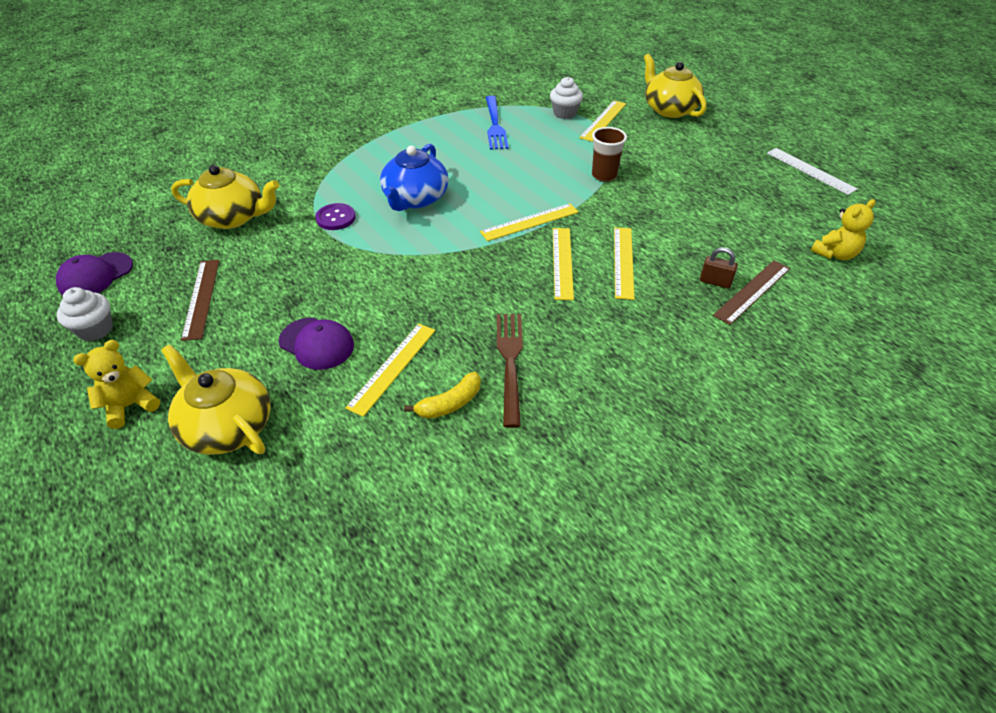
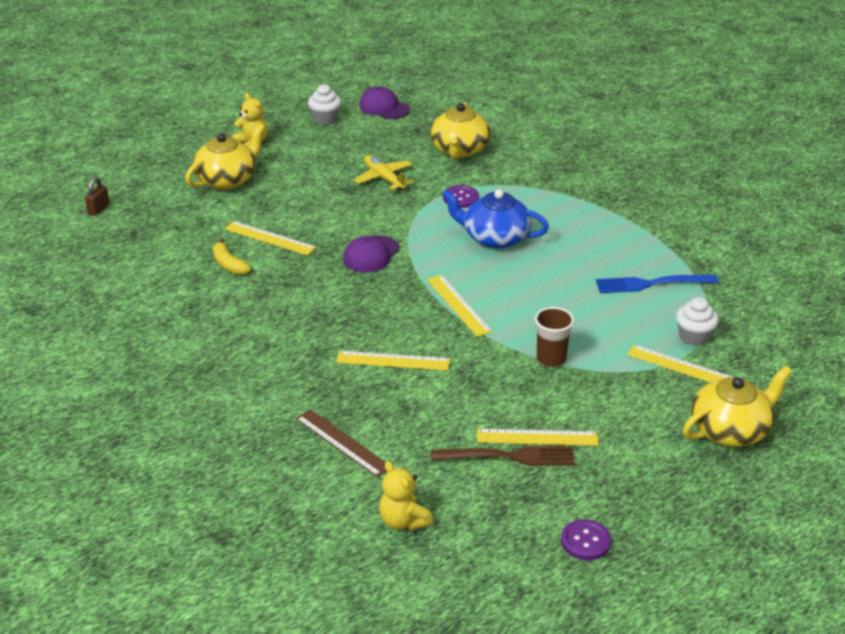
camera: 90 degrees right, 10 degrees down
brown ruler [181,260,219,341] -> none
purple cap [279,317,354,370] -> purple cap moved to [343,235,400,272]
brown fork [497,314,523,428] -> brown fork moved to [431,446,575,466]
yellow ruler [553,228,574,300] -> yellow ruler moved to [477,429,599,446]
brown padlock [700,247,738,288] -> brown padlock moved to [85,177,110,216]
white ruler [767,148,857,195] -> purple button [561,519,611,560]
none -> yellow plane [354,155,414,190]

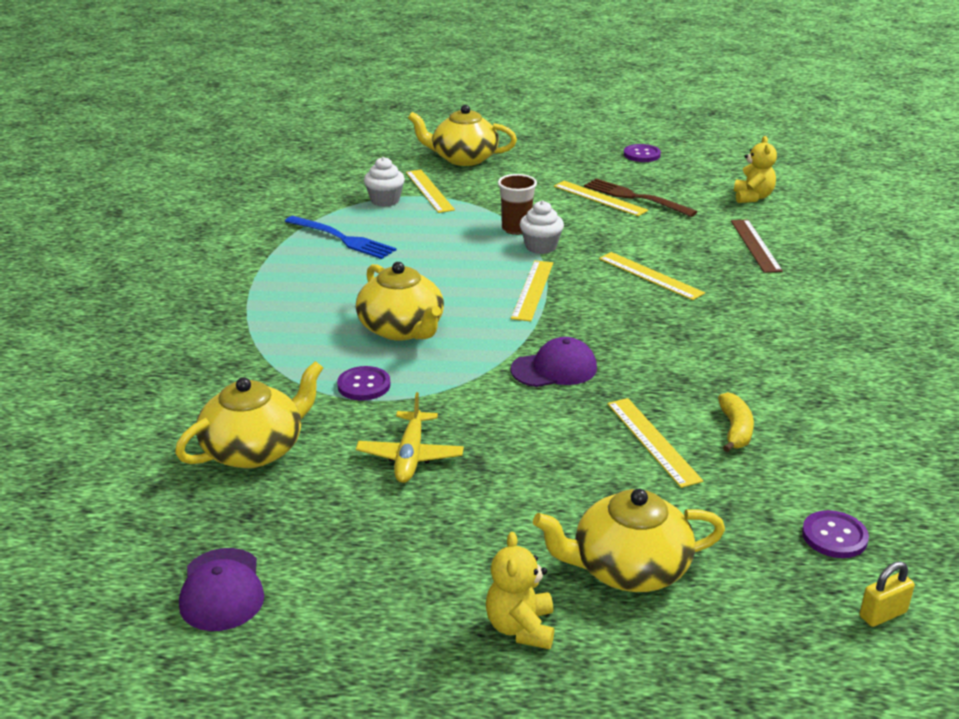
camera: 140 degrees left, 5 degrees down
brown padlock [85,177,110,216] -> yellow padlock [859,561,915,627]
white cupcake [308,84,341,125] -> white cupcake moved to [520,201,564,254]
blue teapot [442,189,549,248] -> yellow teapot [356,262,444,341]
none -> purple button [802,510,869,558]

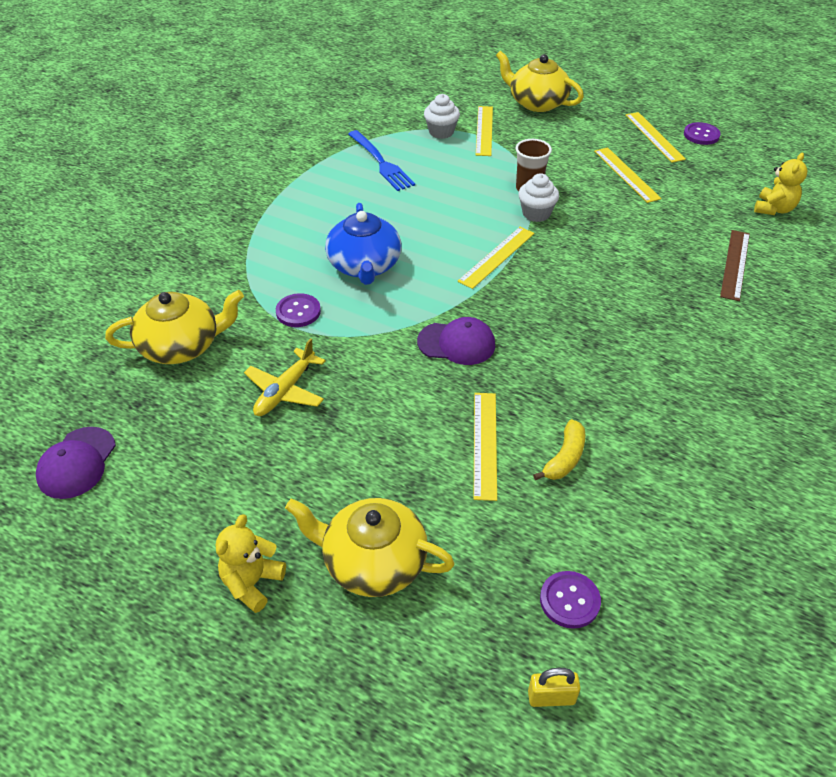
camera: 25 degrees right, 15 degrees up
yellow teapot [356,262,444,341] -> blue teapot [325,203,401,285]
brown fork [584,179,698,217] -> none
yellow ruler [599,252,705,300] -> yellow ruler moved to [625,112,686,163]

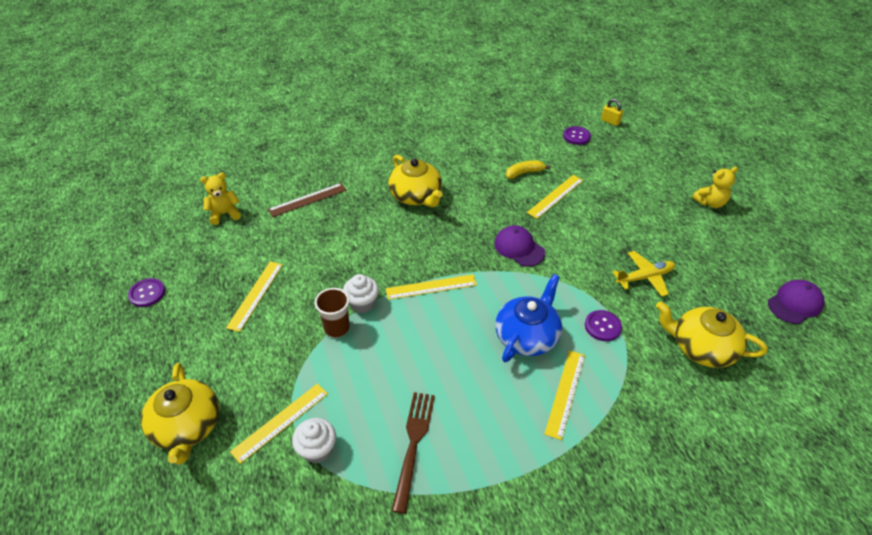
camera: 140 degrees left, 0 degrees up
yellow teapot [285,498,455,597] -> yellow teapot moved to [388,155,443,207]
blue fork [348,130,415,191] -> brown fork [392,392,435,514]
yellow ruler [625,112,686,163] -> yellow ruler moved to [544,350,585,440]

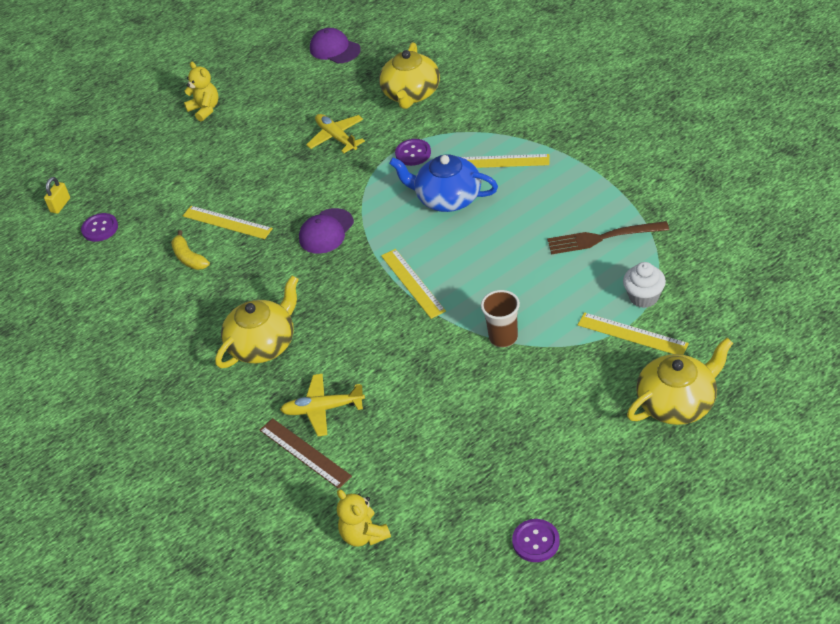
camera: 100 degrees left, 0 degrees up
yellow ruler [226,261,283,332] -> none
white cupcake [343,274,379,313] -> none
none -> yellow plane [280,374,365,436]

